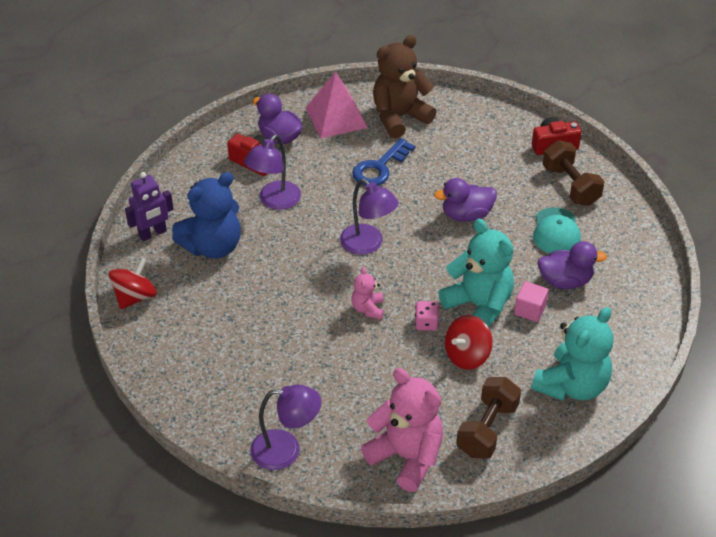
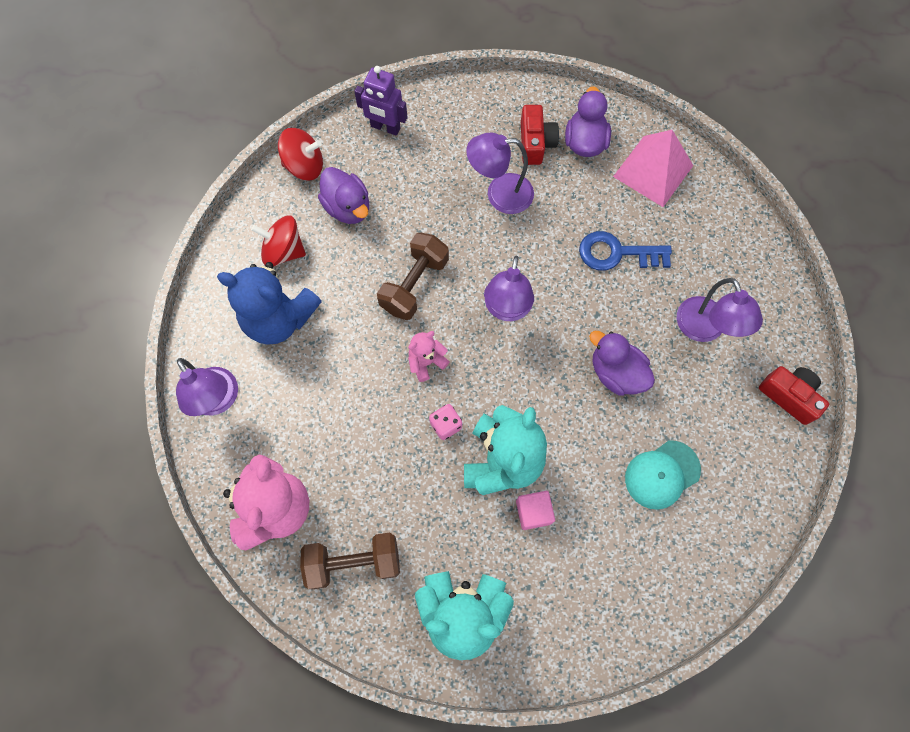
camera: 55 degrees right, 25 degrees up
blue teddy bear [172,172,241,259] -> blue teddy bear moved to [217,262,322,345]
brown teddy bear [373,35,437,138] -> none
red spinning top [445,315,493,370] -> red spinning top moved to [251,216,306,267]
purple duck [538,241,607,289] -> purple duck moved to [318,167,369,224]
brown dumbbell [542,140,605,206] -> brown dumbbell moved to [377,232,449,320]
none -> purple lamp [677,278,763,342]

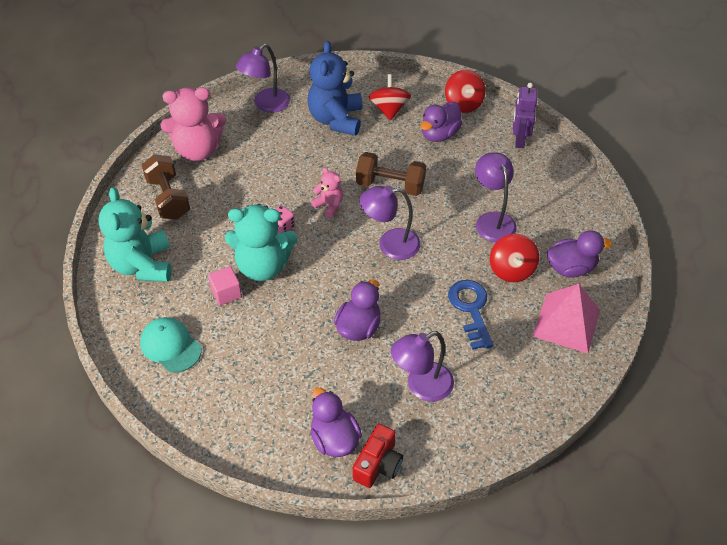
camera: 75 degrees right, 20 degrees down
red camera [521,105,559,165] -> none
turquoise cap [625,440,701,510] -> turquoise cap moved to [140,317,202,372]
none -> purple duck [310,388,362,457]
none -> red spinning top [490,234,539,282]

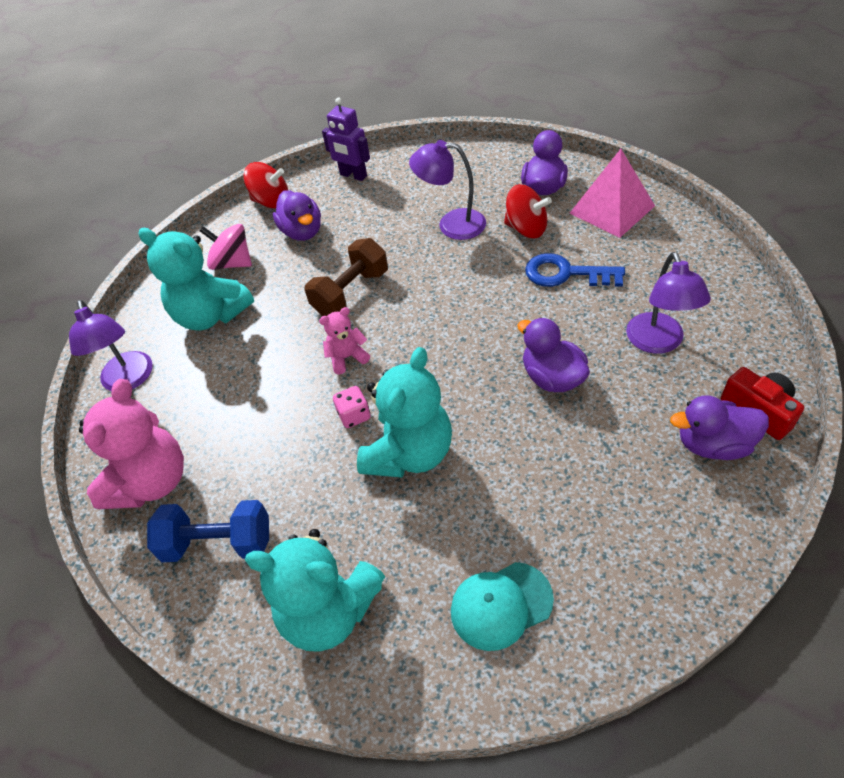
camera: 60 degrees left, 0 degrees up
brown dumbbell [142,154,190,220] -> blue dumbbell [147,500,269,562]
pink cube [208,266,242,306] -> none
blue teddy bear [308,41,362,136] -> turquoise teddy bear [138,228,254,330]
purple lamp [360,185,420,260] -> none
red spinning top [369,74,411,120] -> pink spinning top [200,224,252,270]

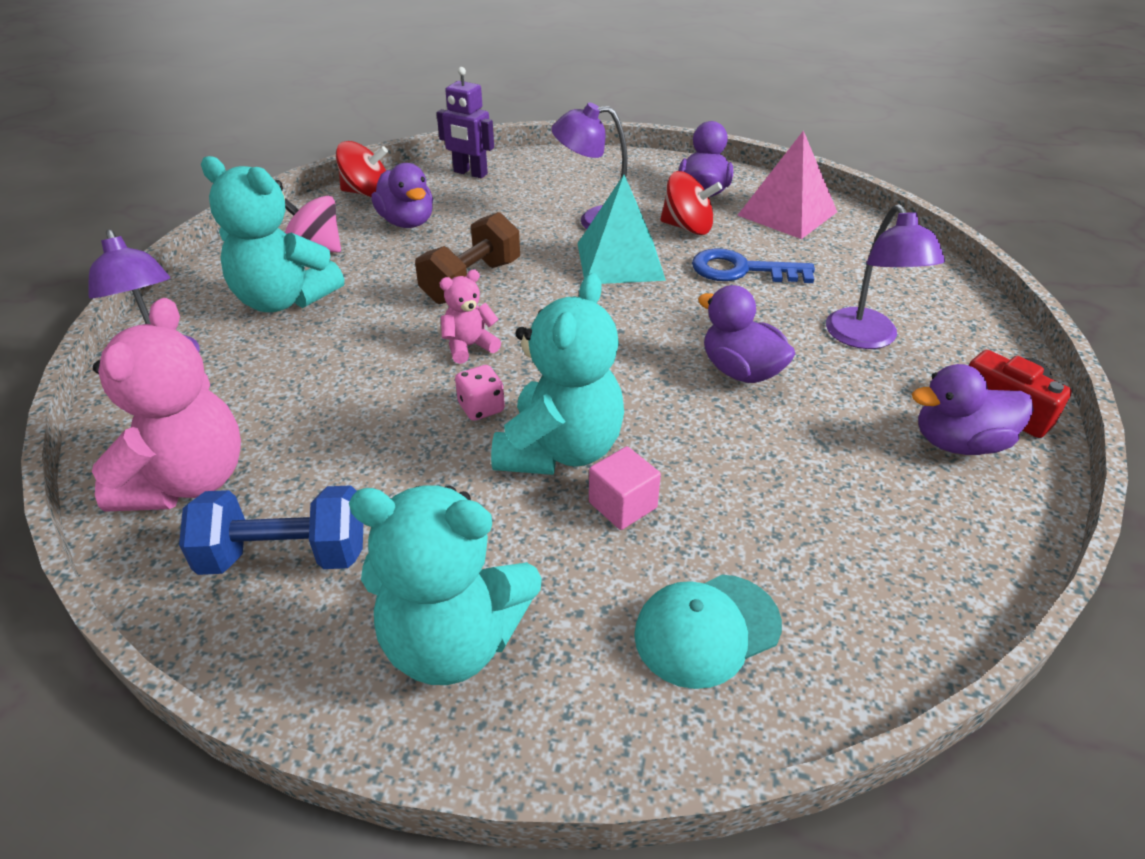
camera: 10 degrees left, 10 degrees down
none -> turquoise pyramid [577,175,666,284]
none -> pink cube [589,446,661,530]

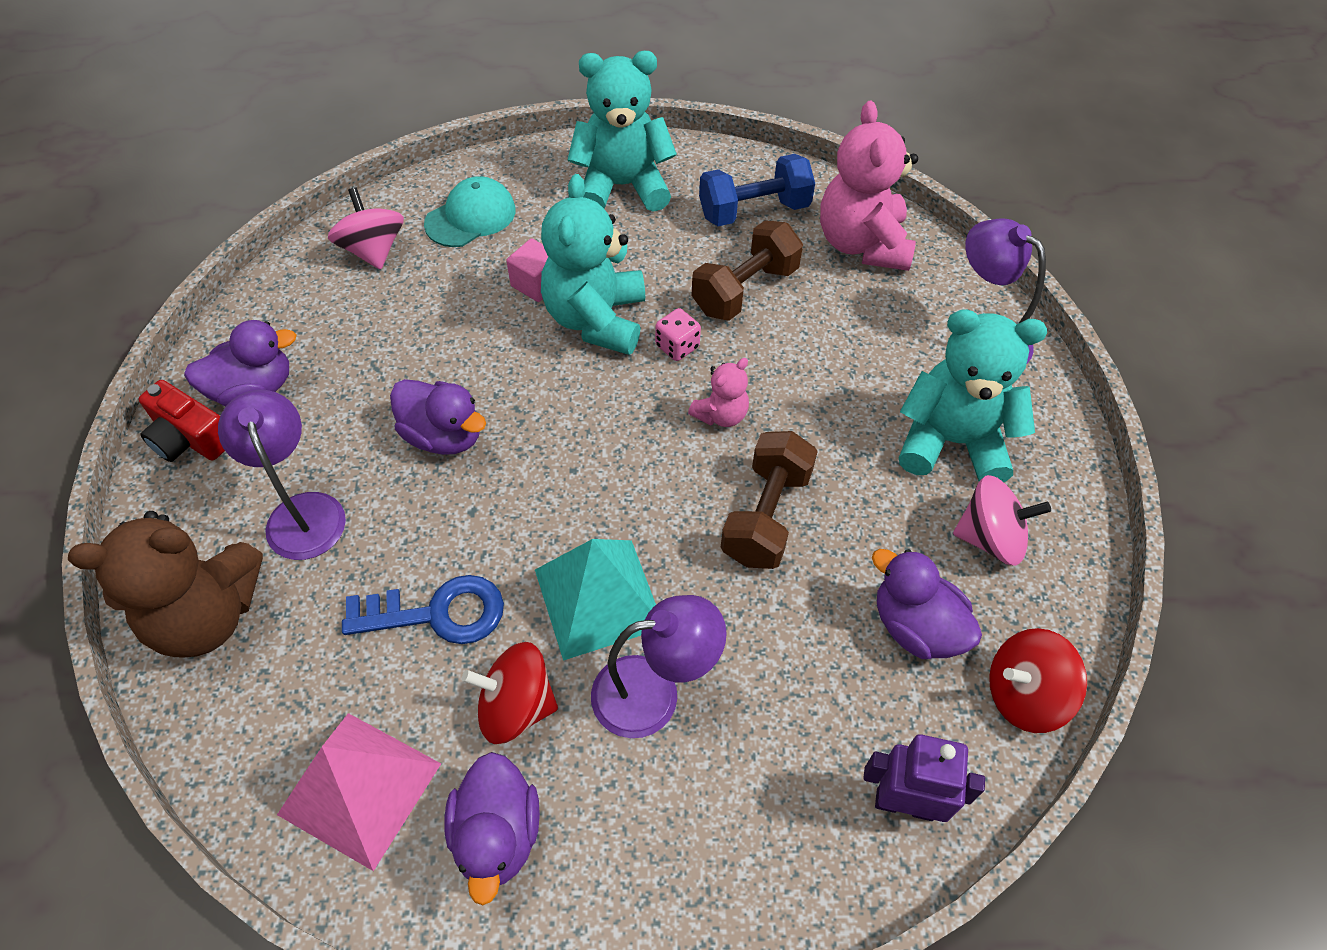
camera: 165 degrees right, 15 degrees up
none -> brown teddy bear [68,511,263,657]
none -> pink spinning top [328,187,404,270]
none -> brown dumbbell [691,220,803,321]

